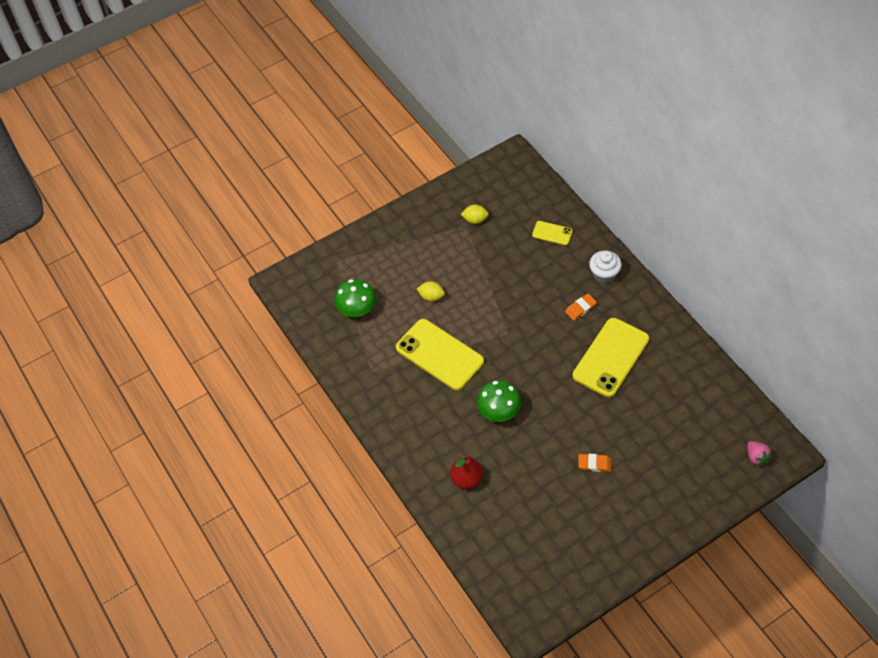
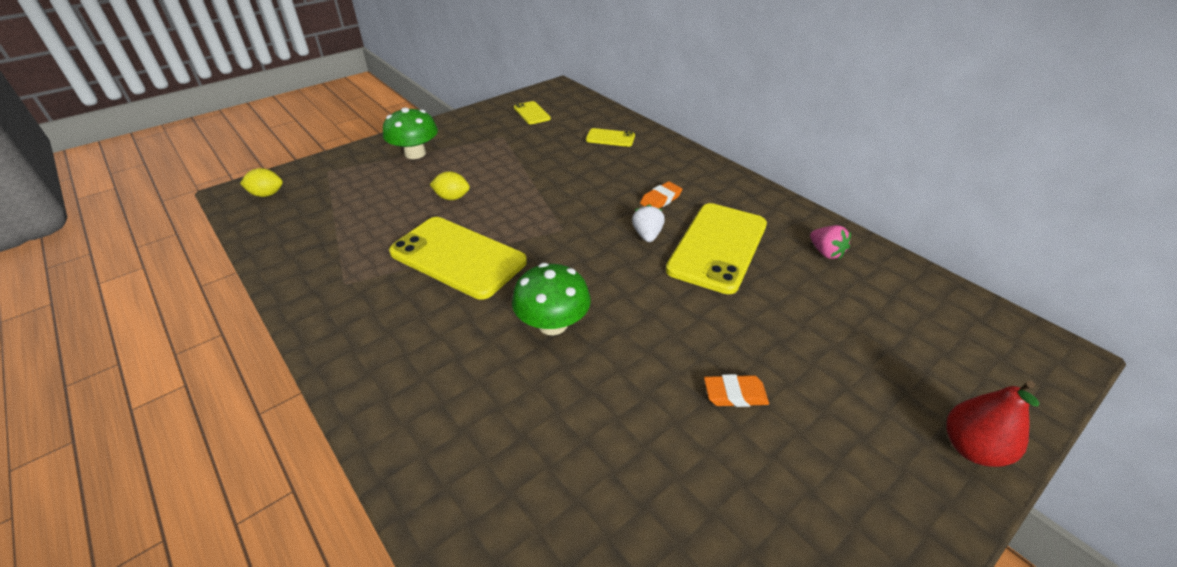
camera: 10 degrees left, 15 degrees down
green mushroom [334,279,376,317] -> green mushroom moved to [383,107,438,159]
red pear [450,455,483,489] -> red pear moved to [946,381,1039,467]
yellow lemon [461,204,489,224] -> yellow lemon moved to [240,168,283,197]
white cupcake [589,250,622,283] -> none
pink strawberry [747,441,772,466] -> pink strawberry moved to [810,225,851,259]
none -> yellow phone [514,101,551,124]
none -> white strawberry [632,204,665,242]

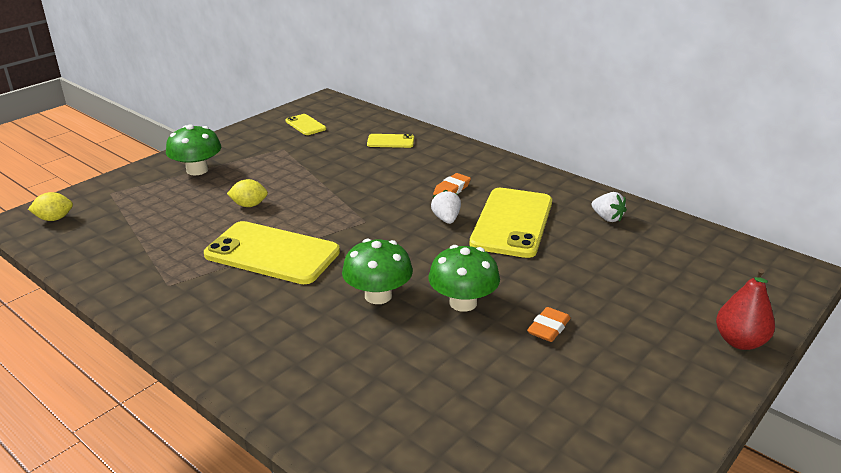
camera: 10 degrees left, 10 degrees down
orange eraser [704,374,769,407] -> orange eraser turned 45 degrees counterclockwise [527,307,571,342]
pink strawberry [810,225,851,259] -> white strawberry [592,192,627,222]
none -> green mushroom [428,245,500,312]

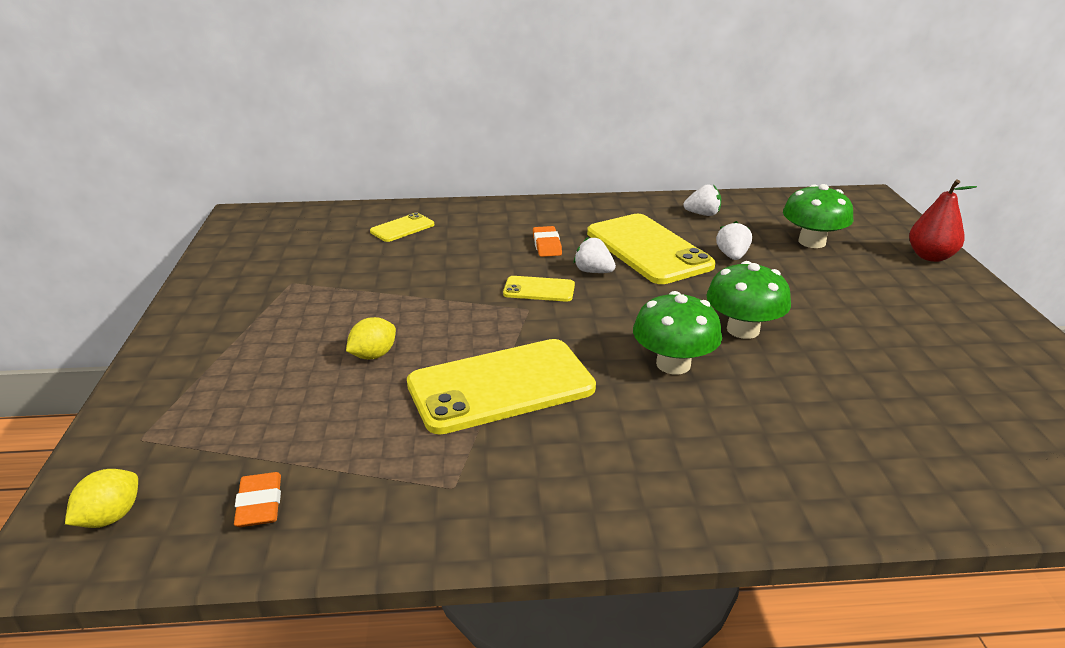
camera: 45 degrees left, 0 degrees up
green mushroom [166,124,221,175] -> green mushroom moved to [783,184,853,248]
yellow phone [286,114,326,135] -> yellow phone moved to [503,276,575,302]
orange eraser [527,307,571,342] -> orange eraser moved to [234,472,281,527]
none -> white strawberry [716,221,752,260]

